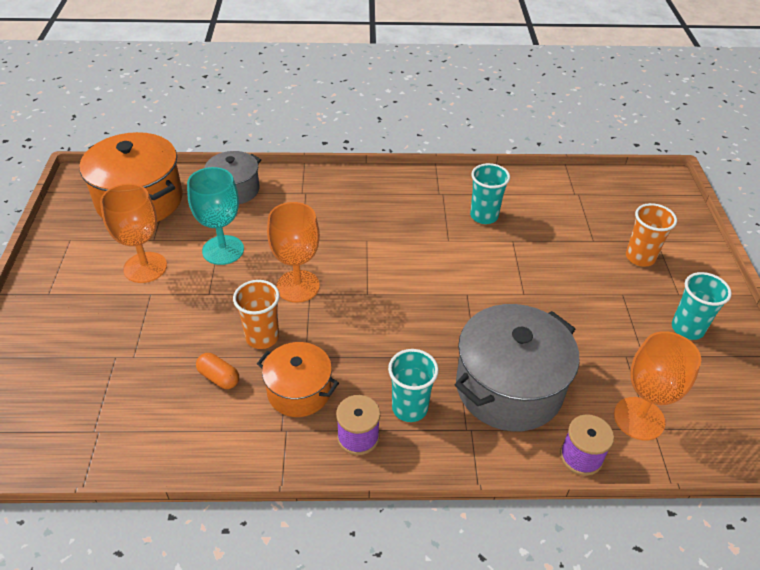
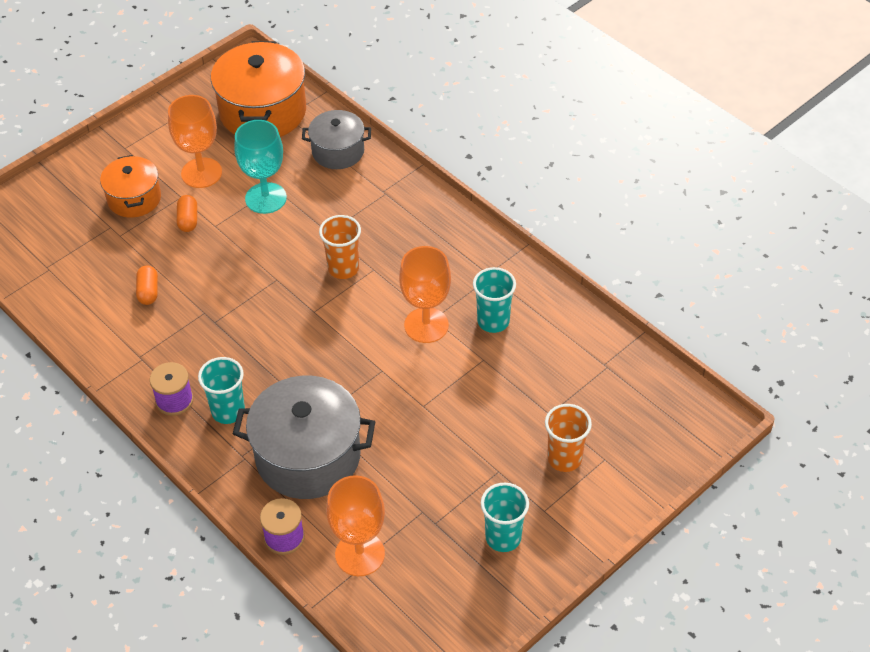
camera: 50 degrees right, 5 degrees up
orange cup [233,280,280,349] -> orange cup moved to [319,215,361,279]
orange pot [257,342,339,417] -> orange pot moved to [100,155,161,218]
orange goblet [267,202,320,303] -> orange goblet moved to [399,246,451,343]
none -> orange capsule [177,195,197,232]

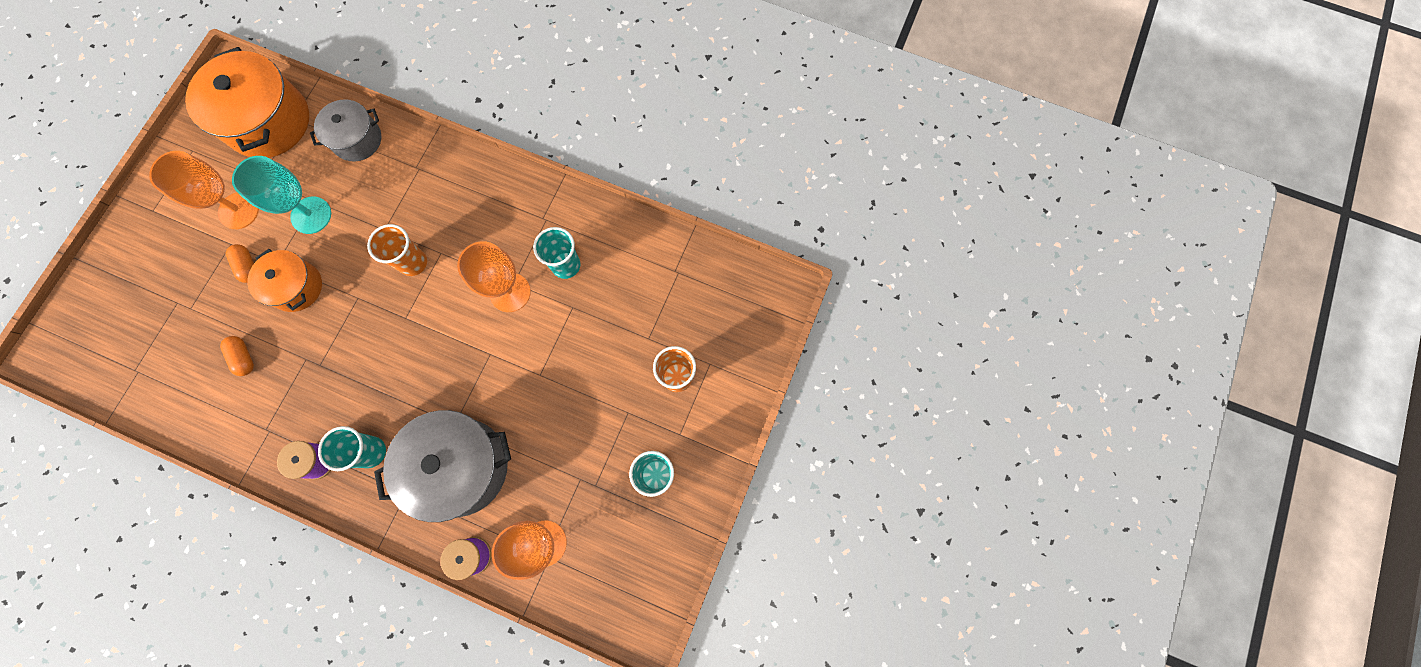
camera: 25 degrees left, 25 degrees up
orange pot [100,155,161,218] -> orange pot moved to [247,249,322,312]

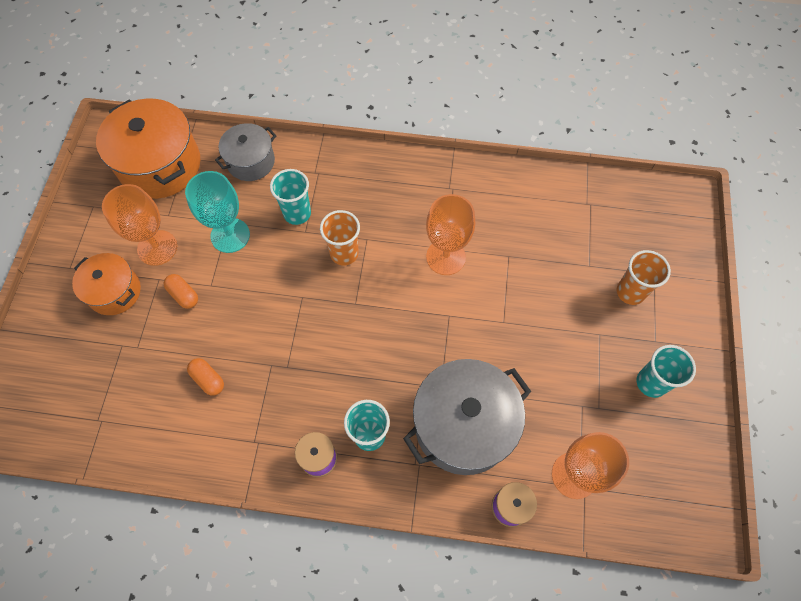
camera: 15 degrees left, 10 degrees down
orange pot [247,249,322,312] -> orange pot moved to [72,253,141,315]
turquoise cup [533,227,580,279] -> turquoise cup moved to [270,169,311,225]

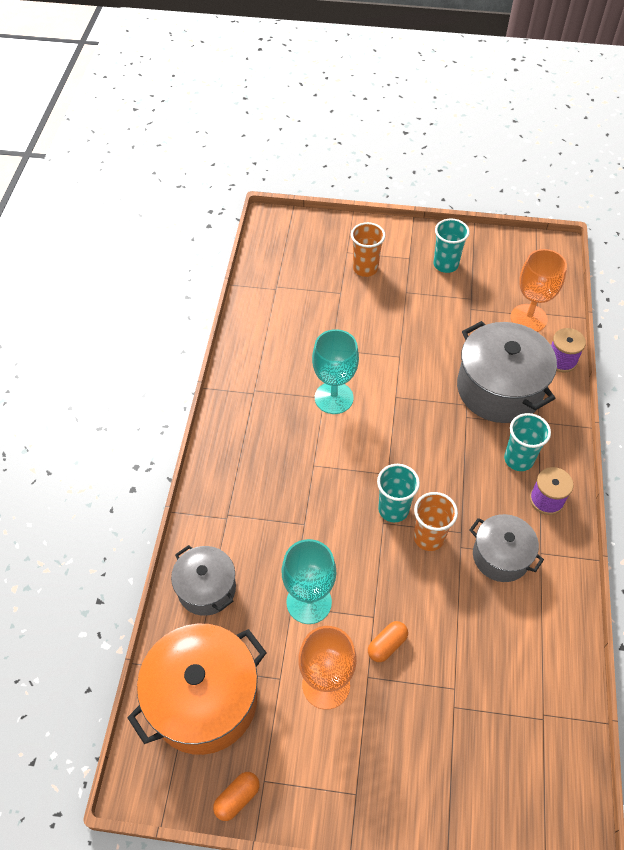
camera: 90 degrees left, 10 degrees down
orange pot [72,253,141,315] -> none
orange capsule [187,358,224,396] -> orange capsule moved to [213,772,260,821]
turquoise cup [270,169,311,225] -> turquoise cup moved to [377,464,420,522]
orange cup [320,210,360,265] -> orange cup moved to [414,492,458,551]
orange goblet [426,194,475,275] -> turquoise goblet [312,329,359,414]
none -> grey pot [470,514,544,582]

